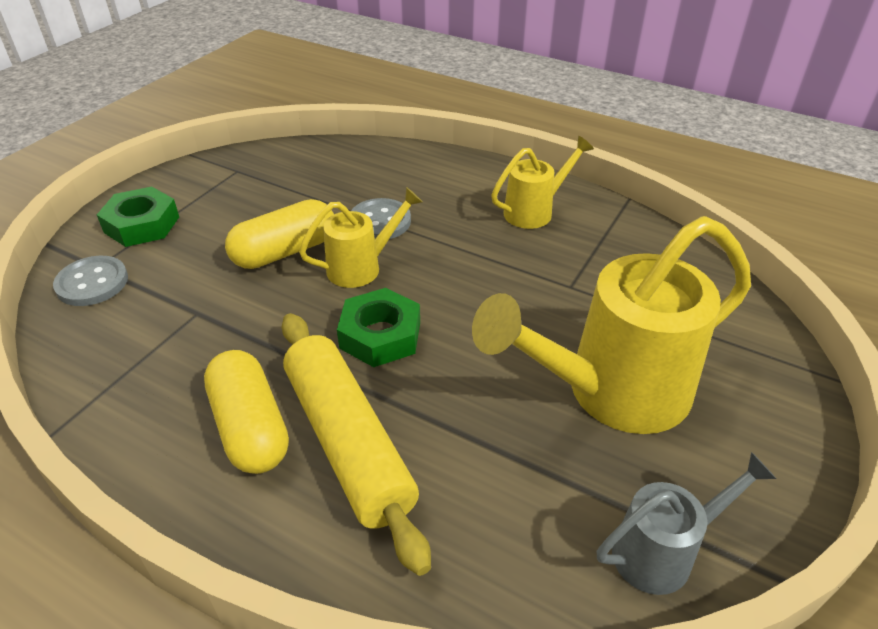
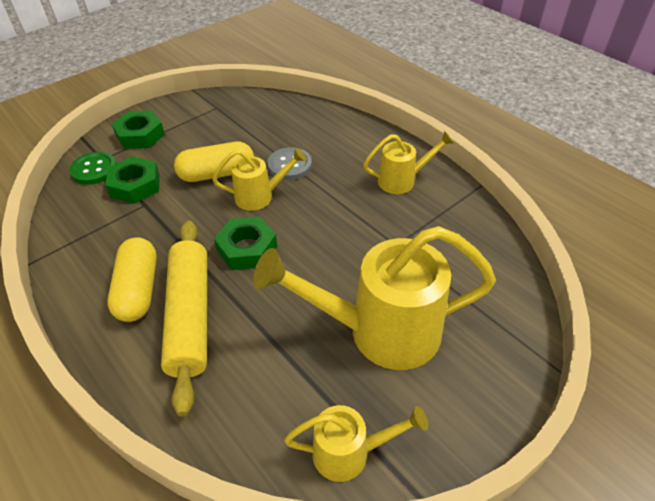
camera: 20 degrees right, 5 degrees up
grey button [53,256,128,306] -> green button [69,152,117,185]
grey watering can [597,452,776,595] -> yellow watering can [284,405,428,482]
none -> green nut [105,156,160,204]

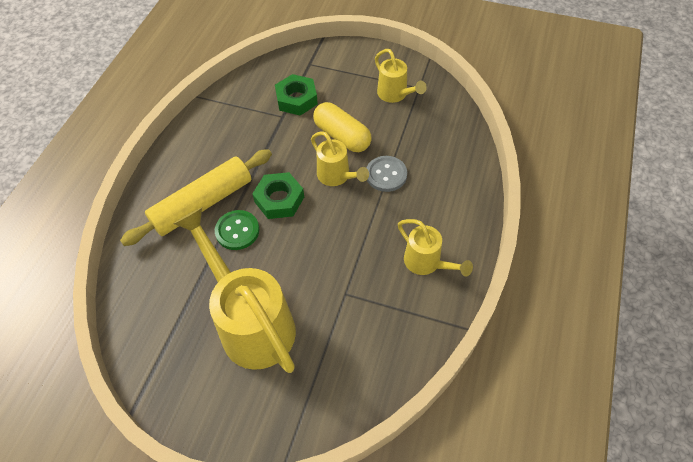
camera: 60 degrees right, 10 degrees up
green button [69,152,117,185] -> green button moved to [215,210,259,250]
yellow capsule [107,238,157,322] -> none
green nut [111,111,165,149] -> none
yellow watering can [284,405,428,482] -> yellow watering can moved to [375,49,427,103]

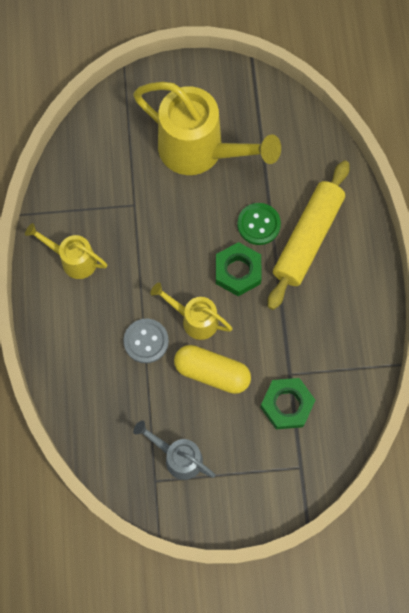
camera: 155 degrees right, 15 degrees up
yellow watering can [375,49,427,103] -> grey watering can [133,421,215,480]

